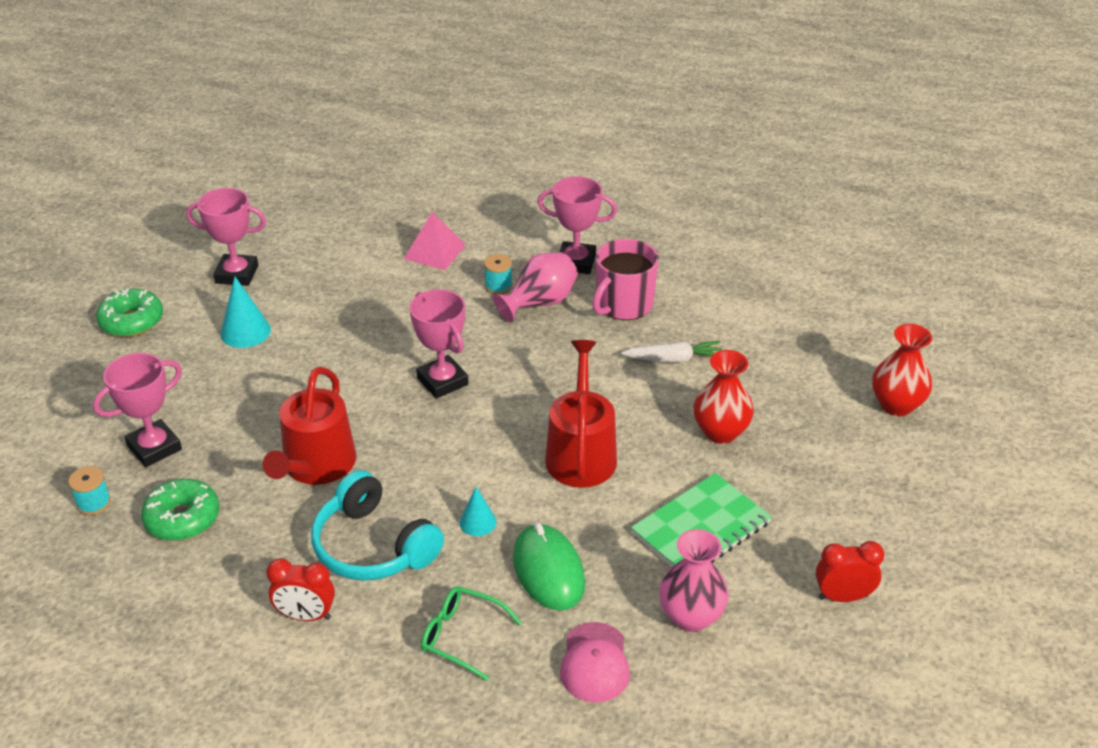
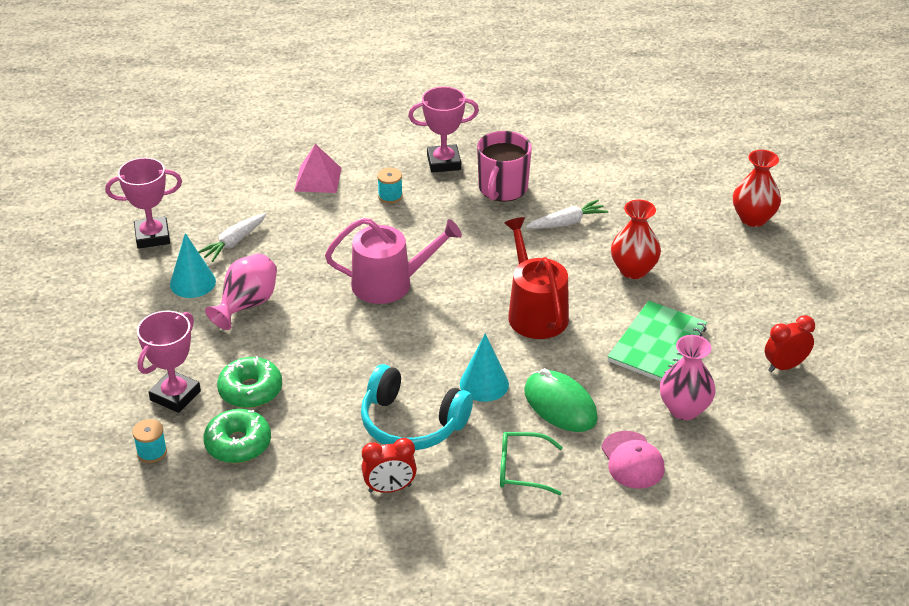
camera: 20 degrees left, 0 degrees up
green donut [96,289,163,337] -> green donut moved to [217,356,282,408]
red watering can [263,367,356,485] -> none
pink trophy [410,289,469,399] -> pink watering can [325,218,462,304]
turquoise cone [460,487,496,536] -> turquoise cone [460,333,509,402], size x1.58
pink vase [493,252,578,323] -> pink vase moved to [205,253,277,330]
none -> white carrot [198,213,266,262]

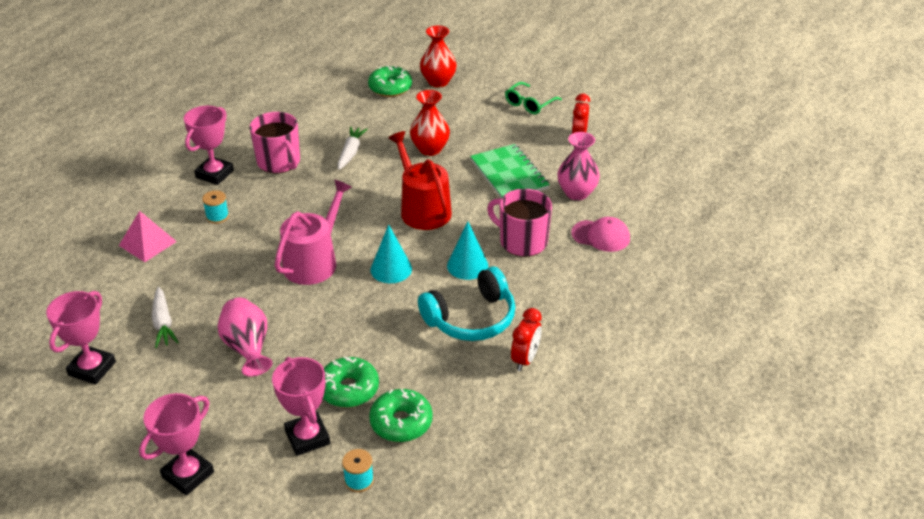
camera: 55 degrees left, 0 degrees up
turquoise cone [170,233,216,298] -> turquoise cone moved to [371,225,412,283]
green glasses [500,432,563,495] -> green glasses moved to [505,82,562,114]
red watering can [504,217,569,339] -> red watering can turned 45 degrees clockwise [388,131,452,230]
green mouse [524,368,598,432] -> pink mug [487,189,552,257]
none -> pink trophy [139,393,214,496]
none -> green donut [368,65,412,97]

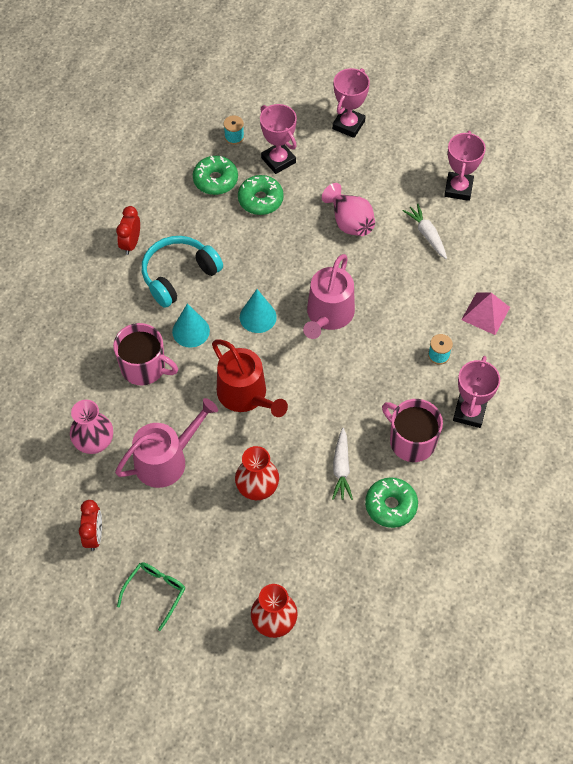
camera: 170 degrees right, 20 degrees up
green donut [368,65,412,97] -> green donut moved to [365,477,418,528]
green notebook [470,144,550,198] -> pink watering can [115,398,218,488]
pink cap [571,217,630,252] -> none

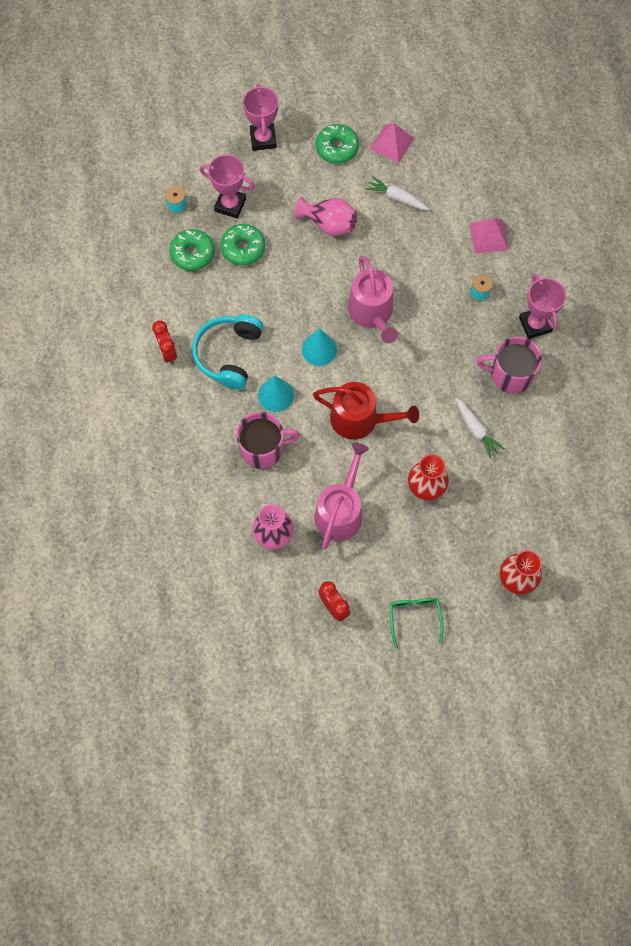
camera: 35 degrees left, 10 degrees up
green donut [365,477,418,528] -> green donut moved to [316,124,359,164]
pink trophy [444,131,486,201] -> pink pyramid [370,123,414,163]

